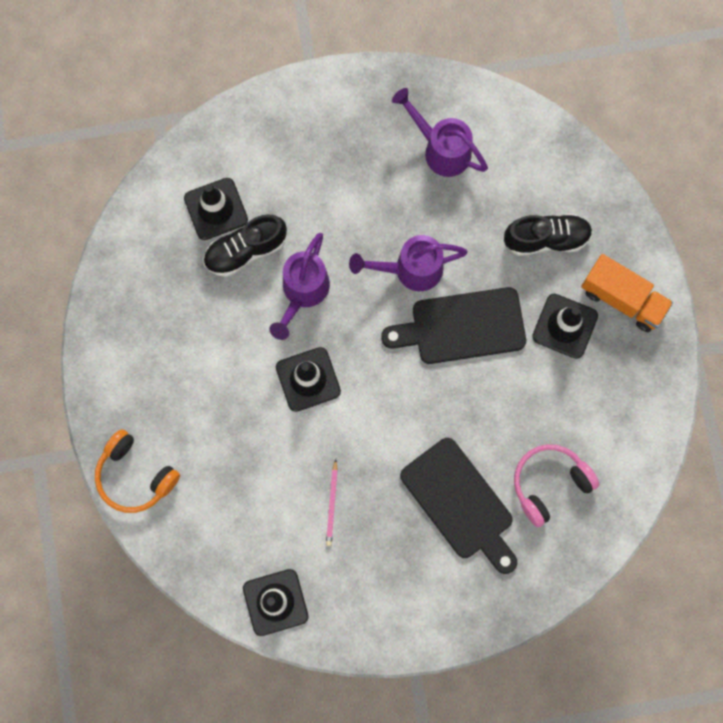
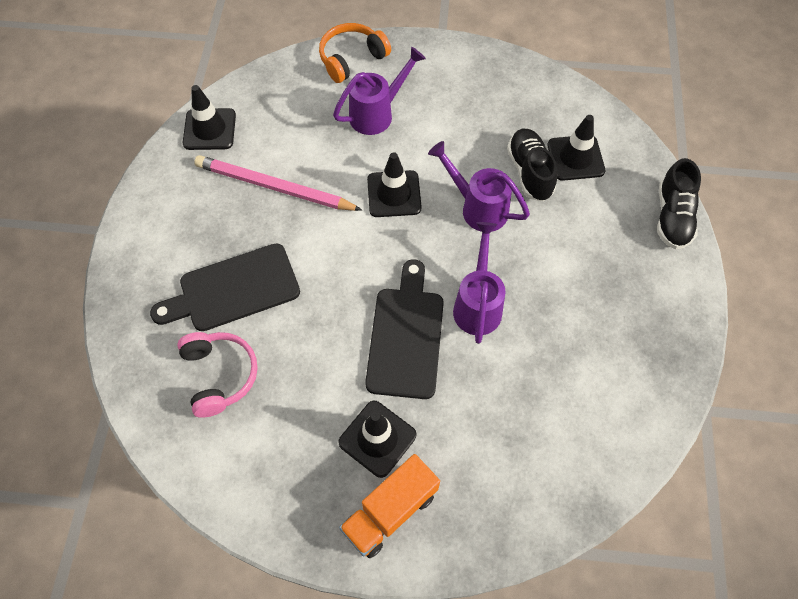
camera: 105 degrees right, 15 degrees down
pink pencil [326,459,338,546] -> pink pencil [194,155,362,211], size x2.22
purple watering can [392,88,488,177] -> purple watering can moved to [333,46,426,135]
black shoe [504,214,593,256] -> black shoe moved to [657,158,701,249]

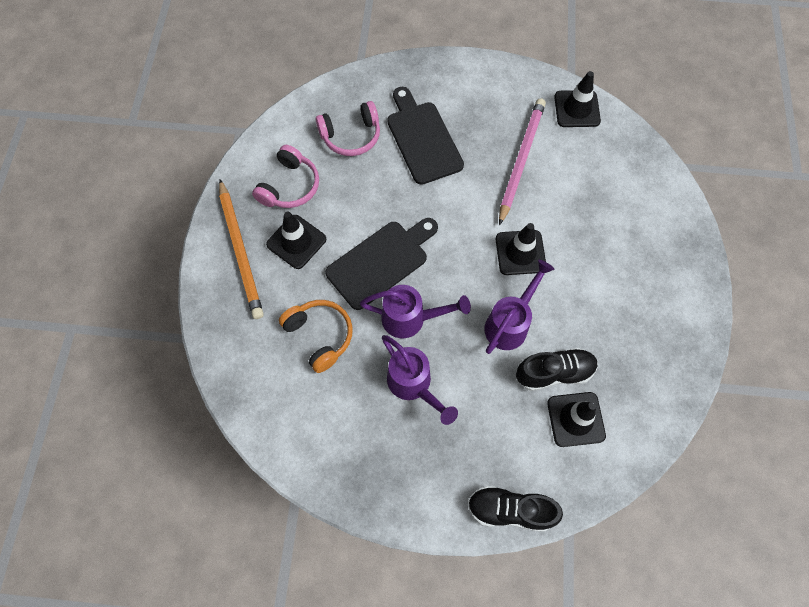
camera: 90 degrees right, 5 degrees up
orange headphones [319,23,391,83] -> orange headphones moved to [279,300,353,373]
purple watering can [333,46,426,135] -> purple watering can moved to [382,335,458,425]
orange truck [339,454,440,558] -> orange pencil [219,179,264,319]
black cutting board [365,259,444,399] -> black cutting board turned 45 degrees counterclockwise [325,218,438,310]
none -> pink headphones [252,145,319,208]

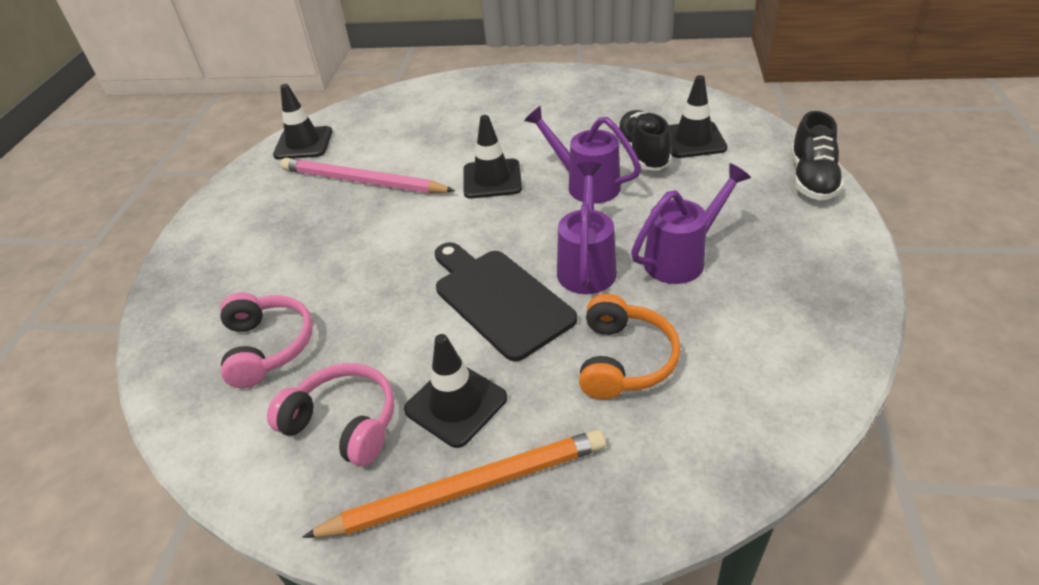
camera: 85 degrees left, 25 degrees down
orange headphones [279,300,353,373] -> orange headphones turned 135 degrees clockwise [579,294,681,400]
black cutting board [387,87,464,185] -> none

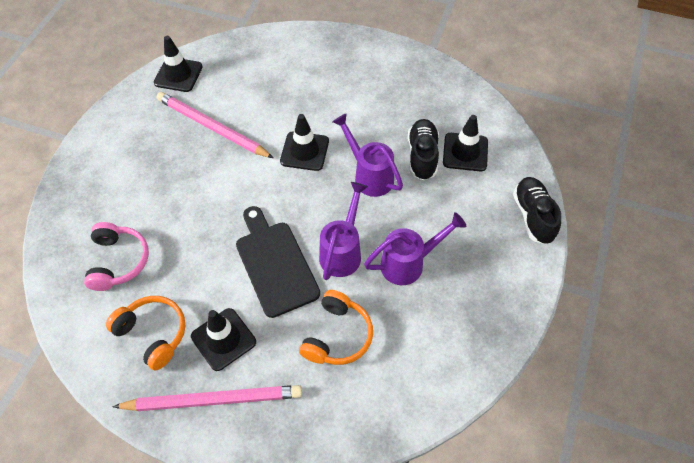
camera: 10 degrees right, 15 degrees up
pink headphones [267,363,394,467] -> orange headphones [106,296,186,370]
orange pencil [302,430,606,538] -> pink pencil [112,385,302,411]
black shoe [790,111,844,201] -> black shoe turned 150 degrees clockwise [513,177,561,244]

